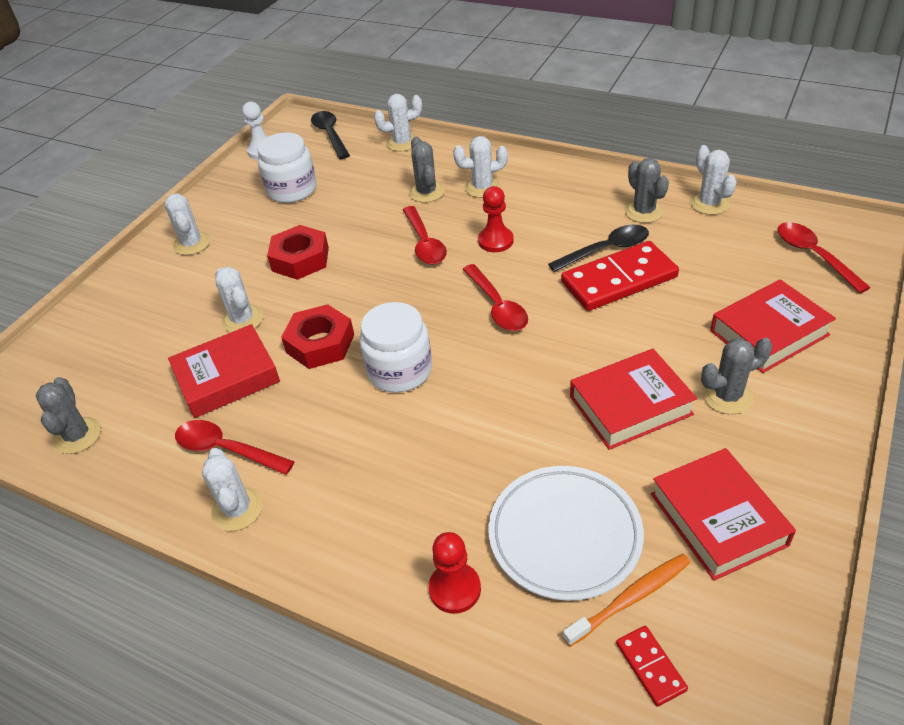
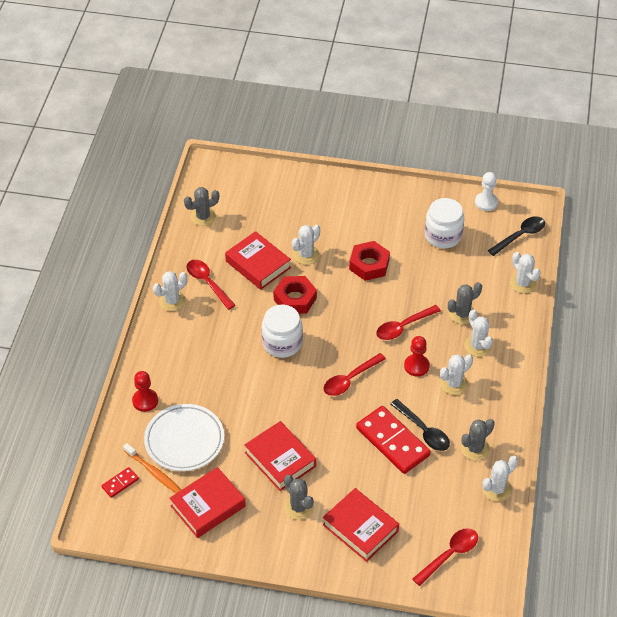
camera: 70 degrees right, 5 degrees up
white cactus [165,193,210,255] -> white cactus moved to [440,354,473,395]
red spoon [175,420,295,475] -> red spoon turned 45 degrees counterclockwise [187,260,235,310]

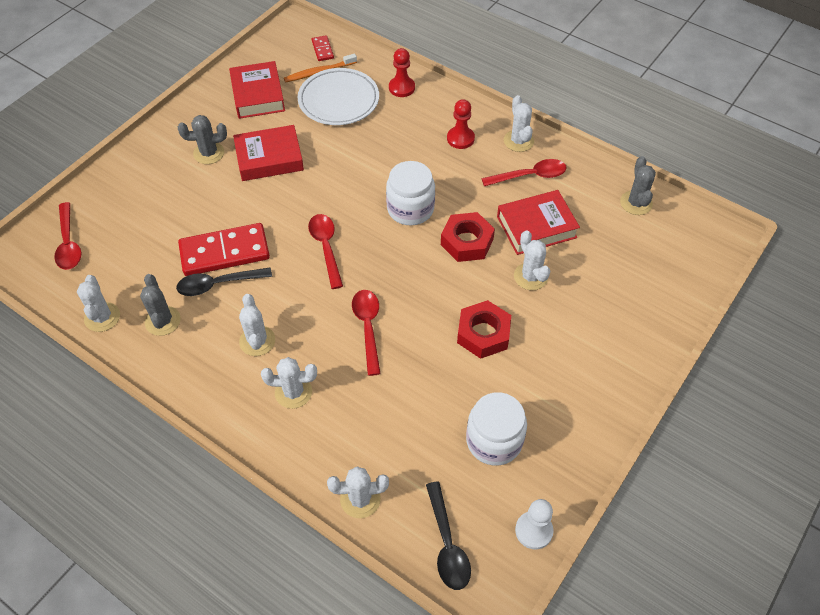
camera: 115 degrees right, 5 degrees up
red book [323,488,399,562] -> none
red pawn [404,336,429,376] -> red pawn moved to [447,99,475,149]
grey cactus [448,282,482,324] -> none

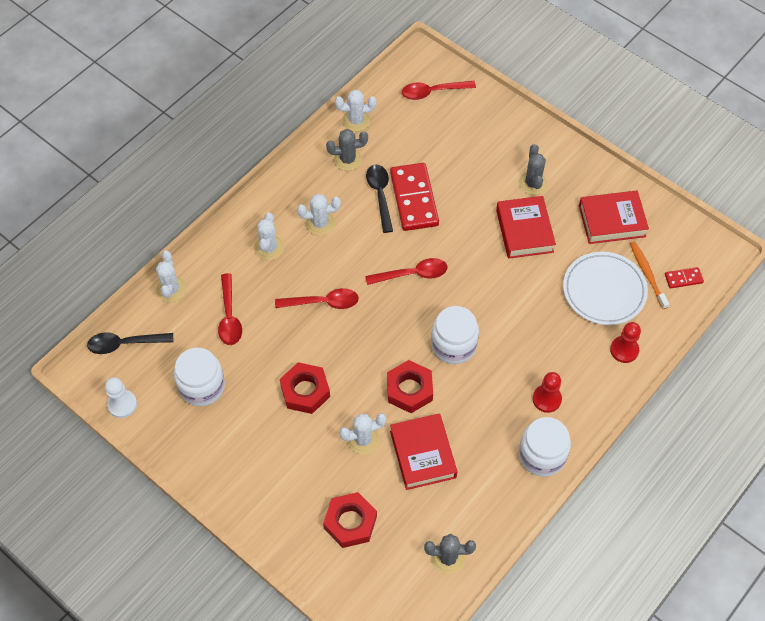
camera: 95 degrees right, 5 degrees up
red spoon [481,159,567,186] -> red spoon moved to [218,273,242,345]
white cactus [504,95,534,152] -> white jar [519,417,571,477]
none -> red nut [323,492,377,548]

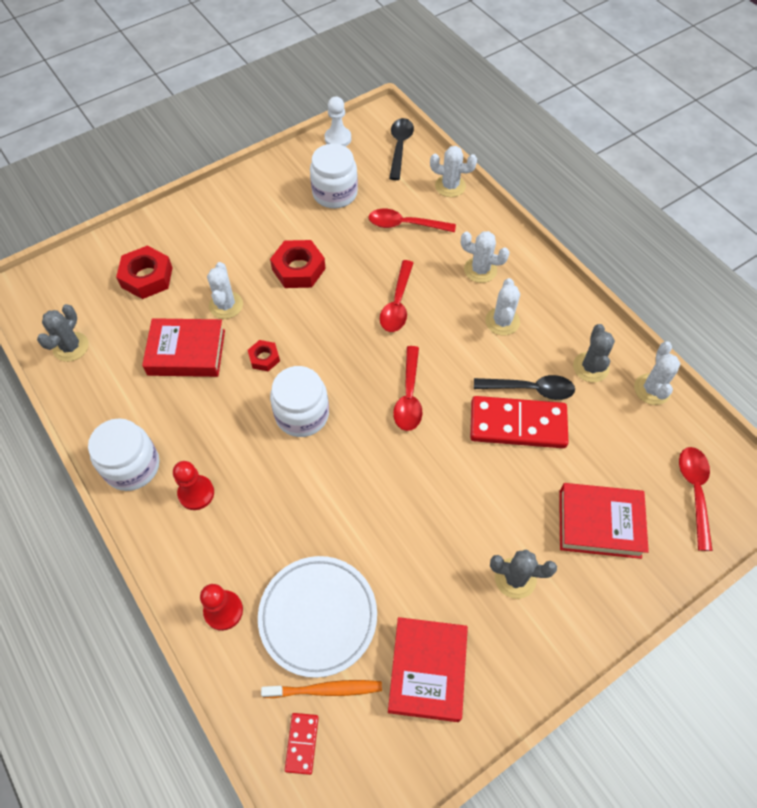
camera: 105 degrees right, 0 degrees up
red nut [387,360,433,413] -> red nut [248,340,280,371], size x0.56
red book [496,196,556,259] -> red book moved to [559,483,649,559]

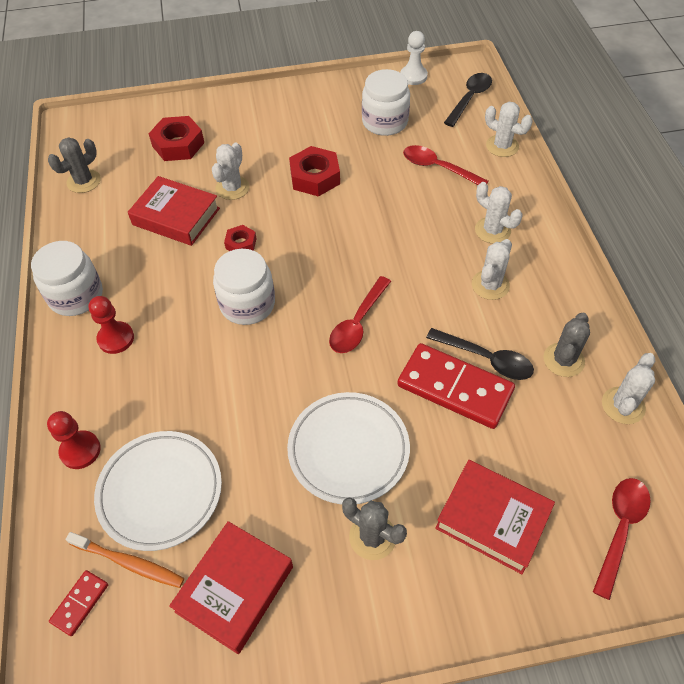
camera: 25 degrees right, 5 degrees down
red spoon [380,260,413,332] -> none
none -> white plate [287,392,410,505]

